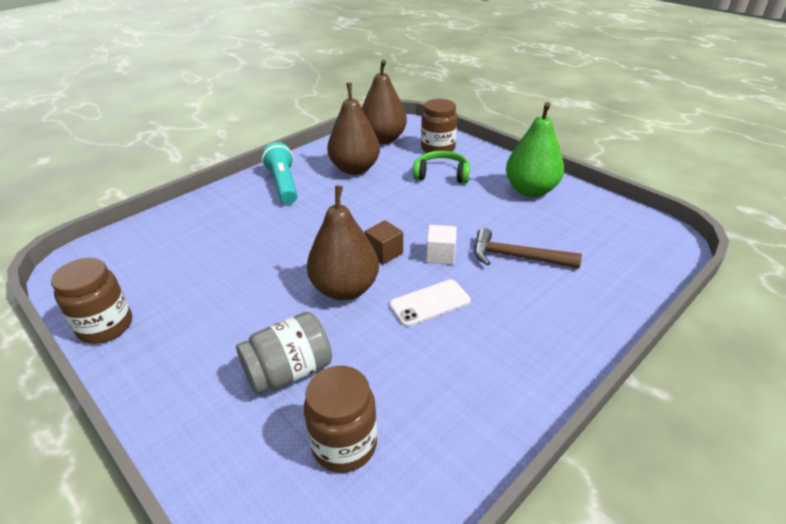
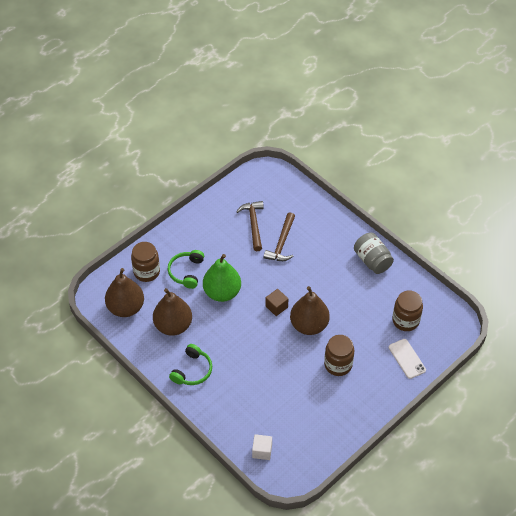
camera: 90 degrees left, 15 degrees up
brown jar [51,258,132,344] -> brown jar moved to [324,335,354,376]
grey jar [236,312,332,394] -> grey jar moved to [354,233,394,274]
turquoise flashlight [262,142,298,204] -> green headphones [169,344,212,385]
white phone [389,279,471,327] -> white phone moved to [389,339,426,379]
white cube [426,225,457,265] -> white cube moved to [252,434,272,460]
green pear [506,102,564,197] -> green pear moved to [203,254,241,302]
none -> brown hammer [236,201,264,251]

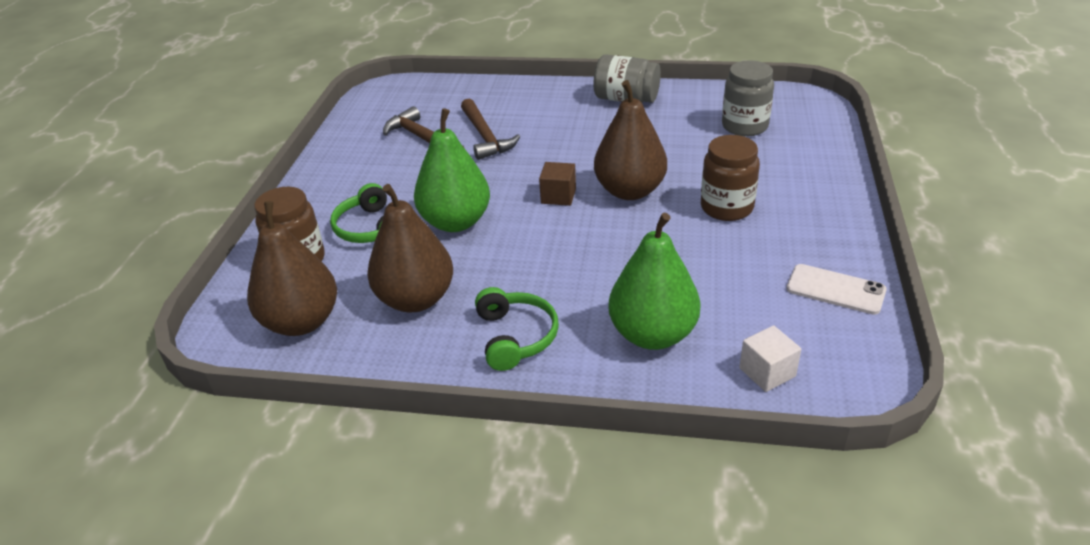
camera: 35 degrees left, 15 degrees down
white phone [389,339,426,379] -> white phone moved to [786,264,887,315]
brown jar [392,290,423,331] -> grey jar [722,60,774,136]
none -> green pear [608,213,701,350]

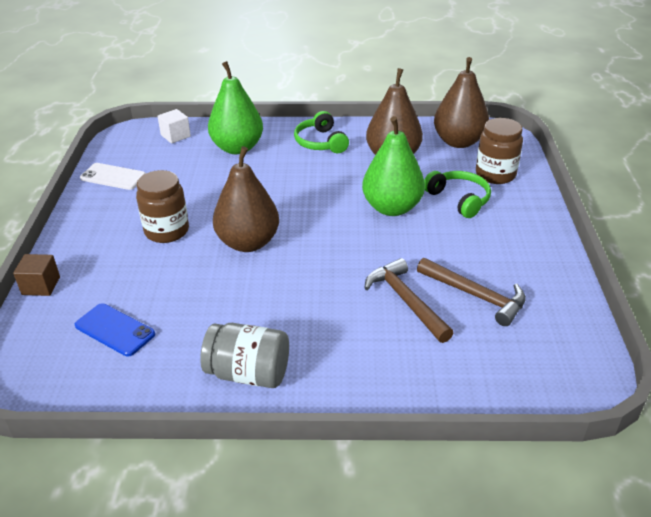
camera: 170 degrees right, 0 degrees up
brown cube [539,162,576,206] -> brown cube moved to [13,254,60,296]
grey jar [722,60,774,136] -> blue phone [75,303,155,357]

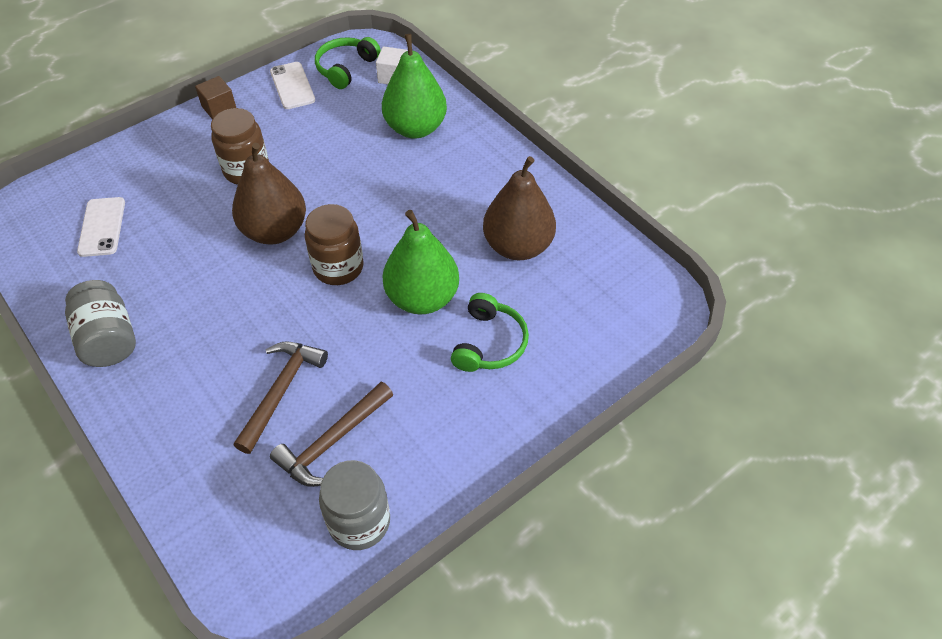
camera: 50 degrees right, 15 degrees up
brown cube [13,254,60,296] -> brown cube moved to [195,76,236,120]
blue phone [75,303,155,357] -> white phone [77,197,125,257]
green headphones [294,111,349,153] -> green headphones moved to [315,37,381,89]
brown hammer [417,258,526,326] -> brown hammer turned 45 degrees clockwise [270,382,393,487]
brown pear [434,57,489,148] -> none
brown jar [476,118,523,184] -> brown jar moved to [305,204,364,285]
none -> grey jar [319,460,390,550]

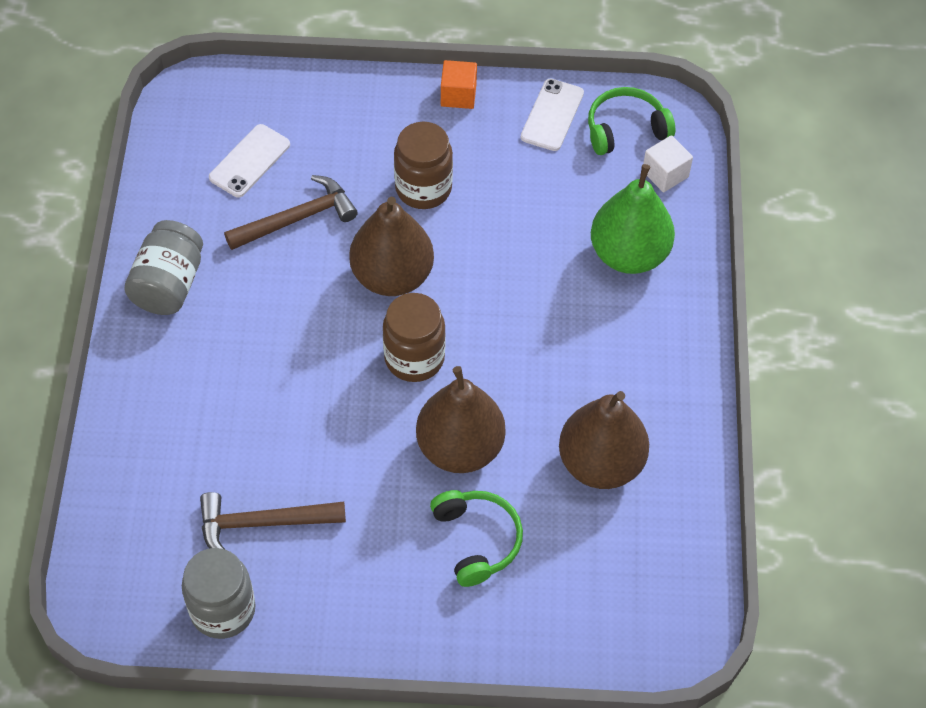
camera: 40 degrees right, 5 degrees up
brown cube [195,76,236,120] -> orange cube [441,60,477,109]
brown hammer [234,341,328,454] -> brown hammer moved to [224,175,358,250]
green pear [383,210,459,314] -> brown pear [416,366,506,473]
green headphones [451,293,529,372] -> green headphones turned 75 degrees counterclockwise [430,490,523,587]

